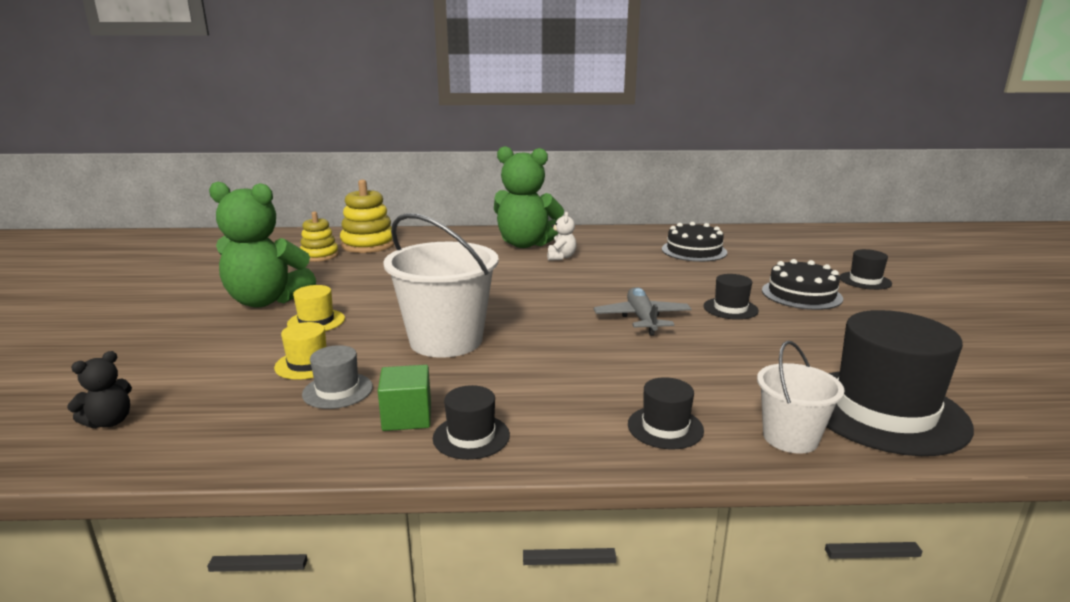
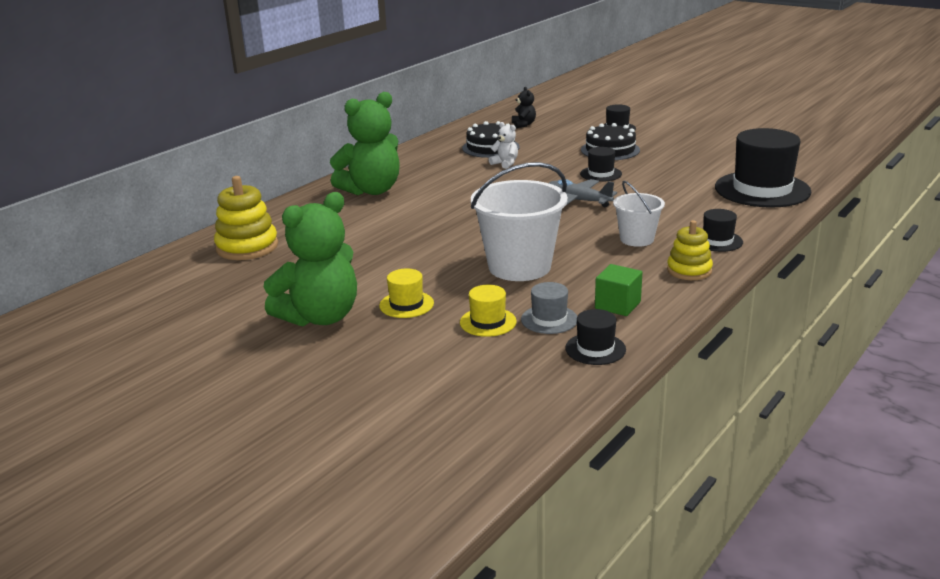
camera: 50 degrees left, 5 degrees up
black teddy bear [67,351,132,428] -> black teddy bear moved to [512,87,536,128]
yellow stacking toy [300,212,339,262] -> yellow stacking toy moved to [667,220,713,280]
black hat [433,385,510,460] -> black hat moved to [565,309,626,365]
white teddy bear [547,212,577,261] -> white teddy bear moved to [489,122,518,169]
white bucket [757,341,845,454] -> white bucket moved to [613,181,665,247]

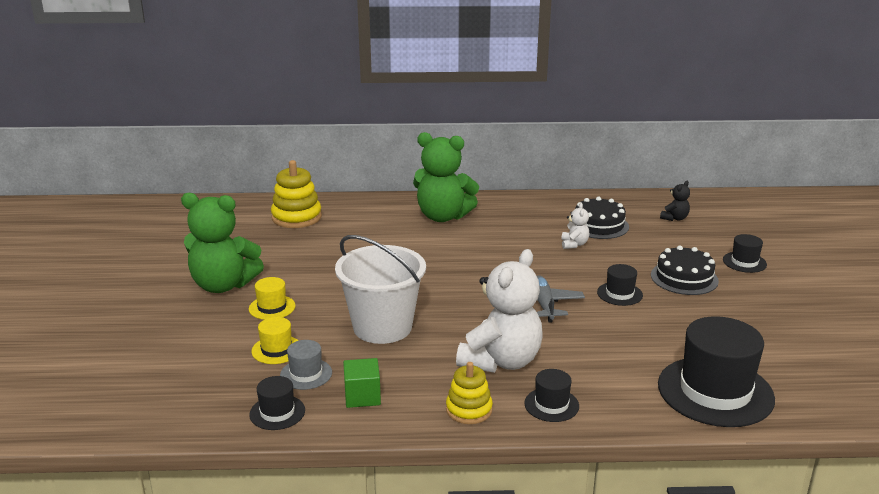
camera: 50 degrees right, 0 degrees up
white bucket [613,181,665,247] -> white teddy bear [456,249,543,373]

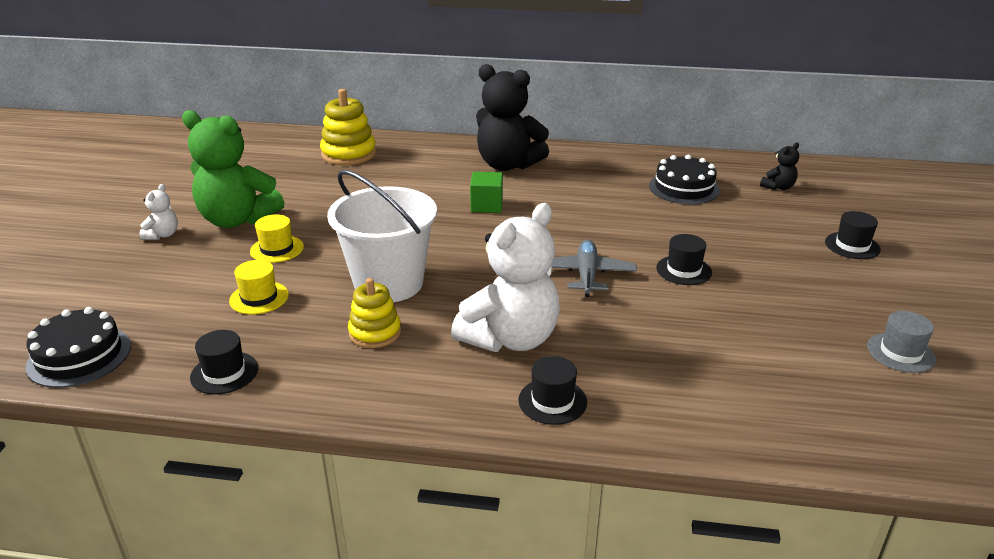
camera: 10 degrees right, 5 degrees up
grey hat [280,340,332,390] -> grey hat moved to [867,311,936,373]
green cube [343,358,381,408] -> green cube moved to [470,172,503,213]
green teddy bear [413,132,479,222] -> black teddy bear [476,64,549,171]
yellow stacking toy [446,362,493,424] -> yellow stacking toy moved to [348,278,401,348]
white teddy bear [561,203,589,249] -> white teddy bear moved to [139,184,178,240]
black cake [651,245,719,295] -> black cake moved to [26,307,131,388]
black hat [658,316,775,427] -> none

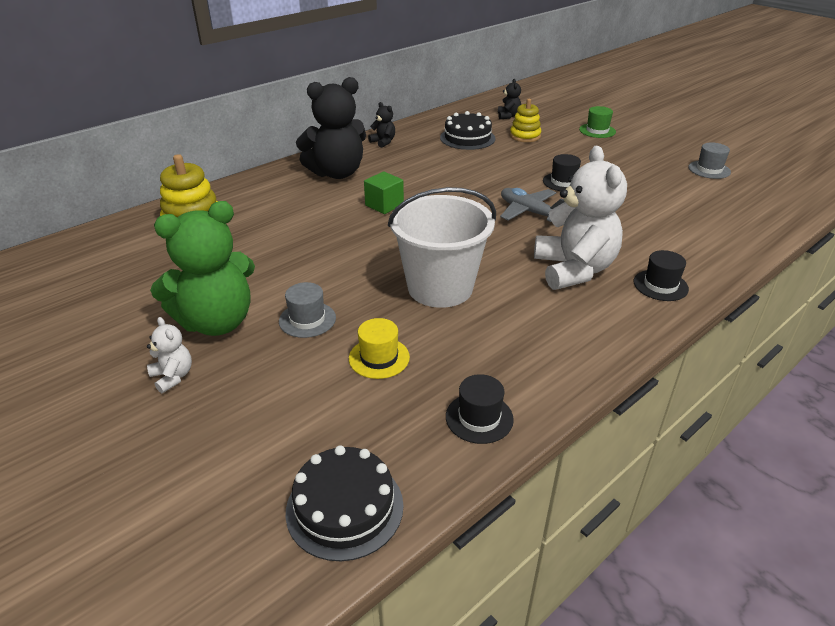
camera: 50 degrees left, 5 degrees up
yellow hat [250,214,304,263] -> grey hat [279,282,336,338]
yellow stacking toy [348,278,401,348] -> yellow stacking toy moved to [510,99,541,142]
black hat [825,211,881,259] -> green hat [579,106,616,138]
none -> black teddy bear [368,102,395,148]

